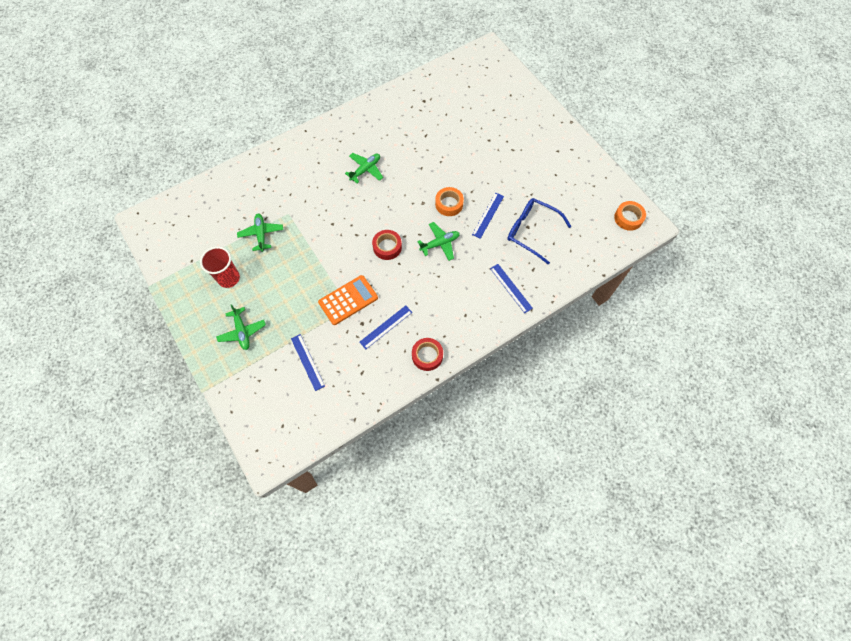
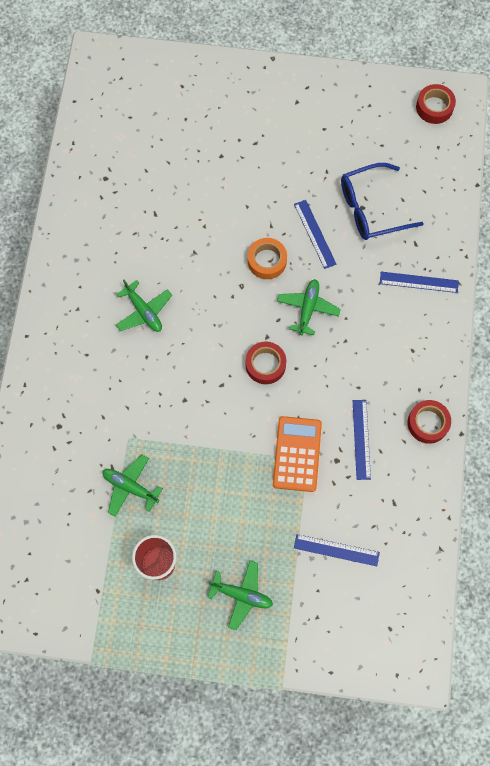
camera: 50 degrees left, 5 degrees up
green plane [345,153,383,184] -> green plane turned 150 degrees clockwise [116,280,172,332]
orange tape [614,201,646,231] -> red tape [416,84,456,124]

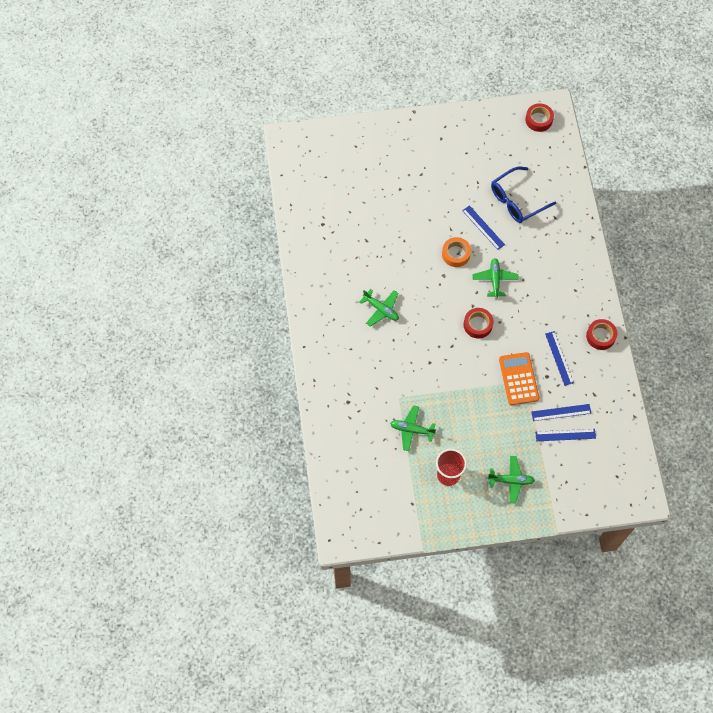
camera: 15 degrees left, 5 degrees down
blue ruler [380,272,459,293] -> blue ruler moved to [531,404,591,421]

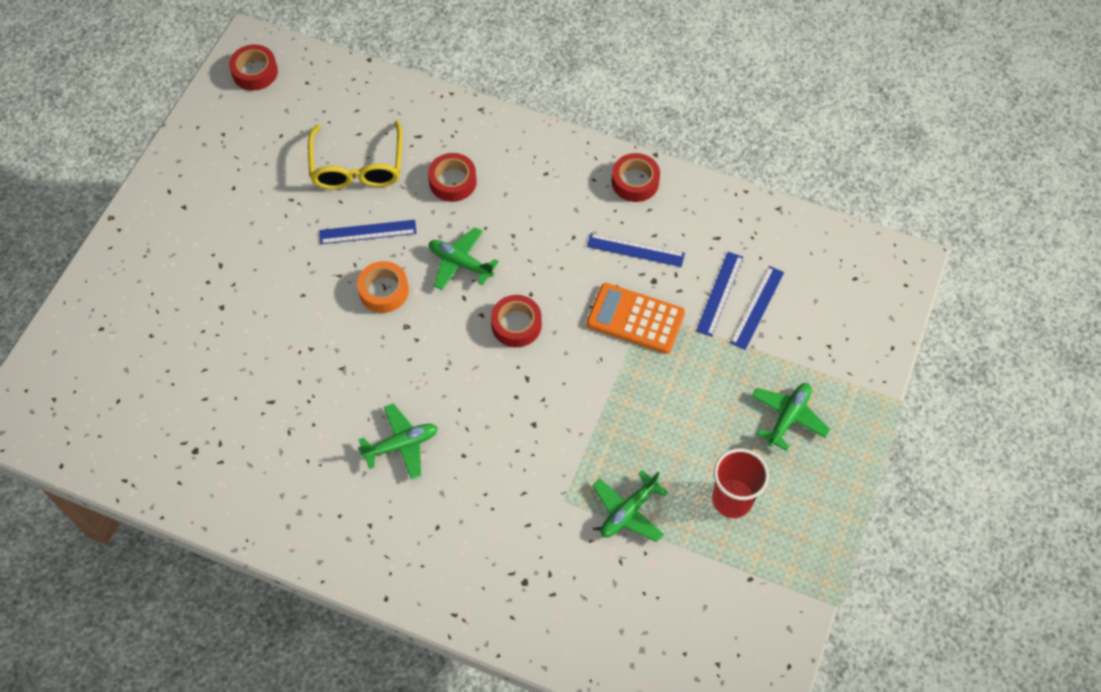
camera: 60 degrees left, 5 degrees down
blue glasses [491,167,557,223] -> yellow glasses [308,121,402,189]
none -> red tape [428,153,477,202]

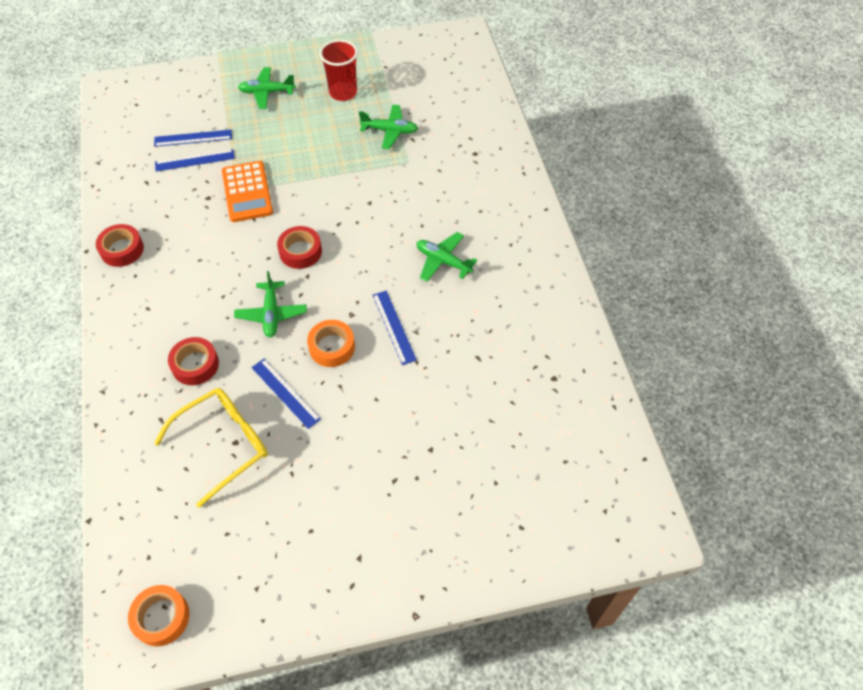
camera: 125 degrees left, 5 degrees down
red tape [229,44,278,91] -> orange tape [128,585,189,646]
blue ruler [587,233,685,267] -> blue ruler moved to [372,291,417,365]

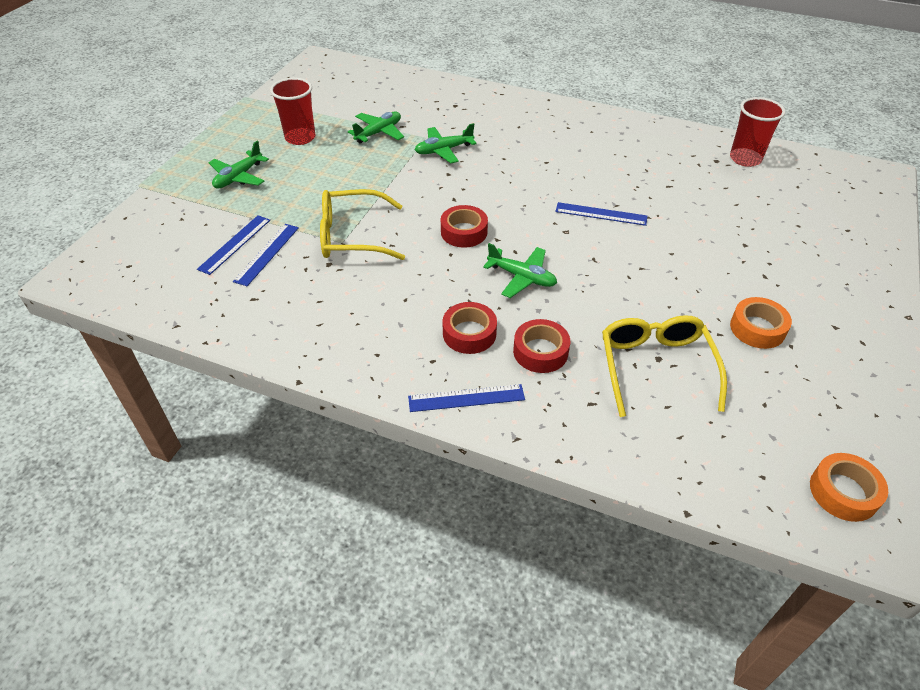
camera: 55 degrees left, 10 degrees down
red tape [96,224,144,267] -> red tape moved to [442,302,497,354]
orange calculator [222,161,273,222] -> yellow glasses [320,189,405,260]
blue ruler [251,359,321,429] -> blue ruler moved to [408,384,525,412]
orange tape [307,320,355,367] -> orange tape moved to [730,297,792,349]
green plane [417,232,477,282] -> green plane moved to [415,123,477,163]
none -> red cup [730,97,785,167]

